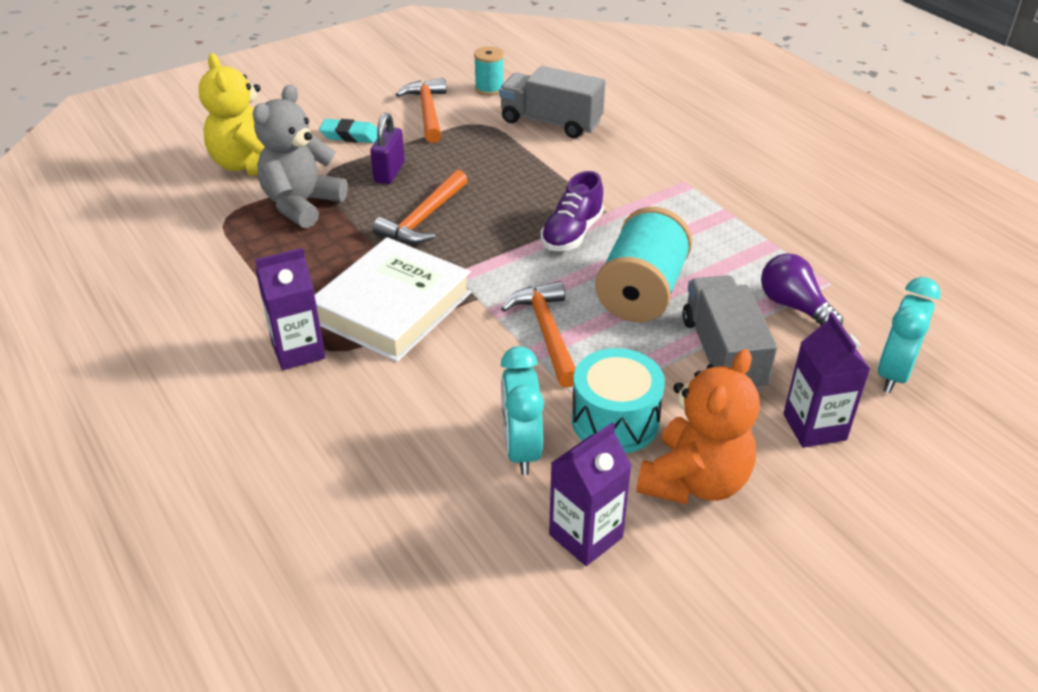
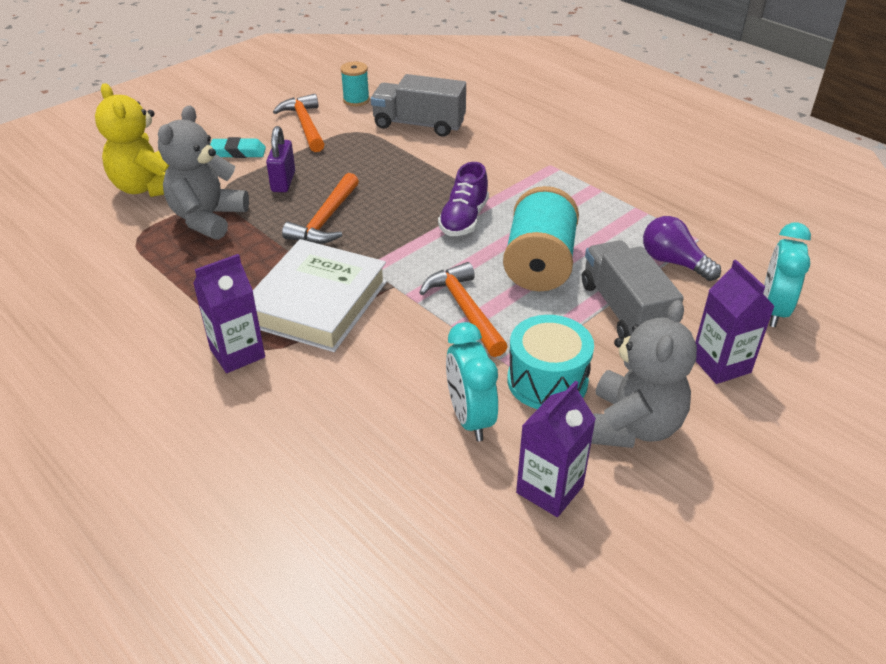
camera: 10 degrees left, 0 degrees up
orange teddy bear [636,349,760,504] -> grey teddy bear [591,300,697,448]

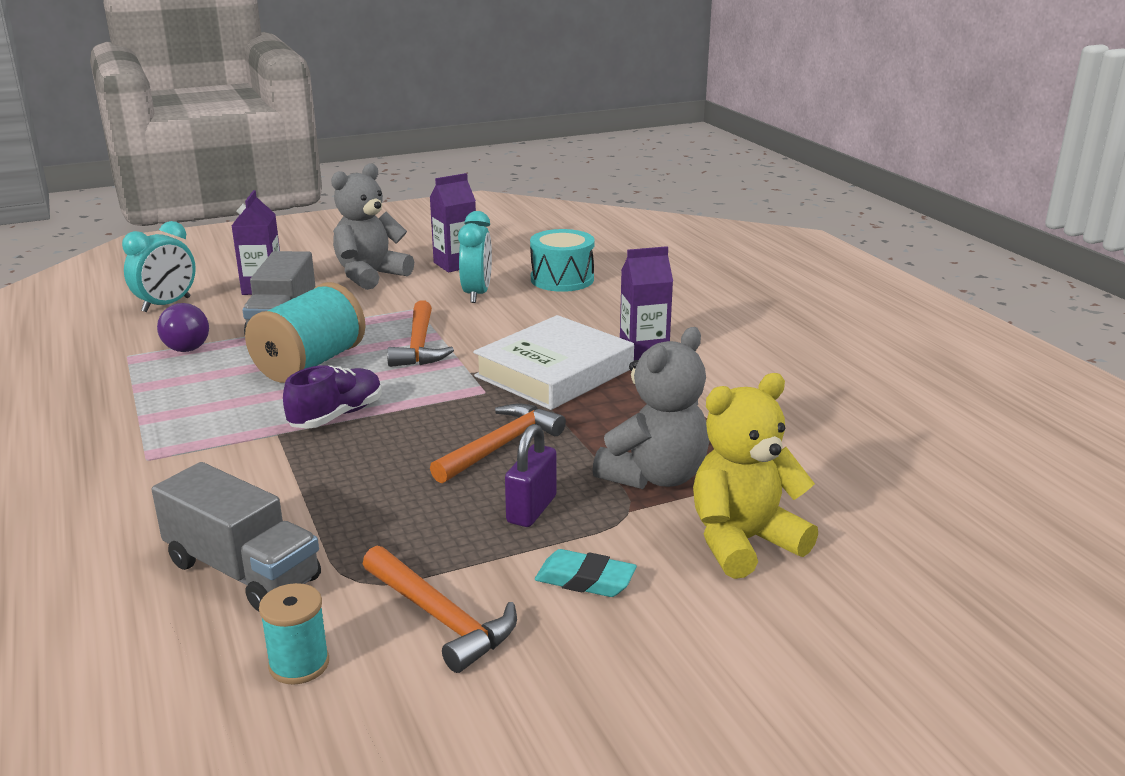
camera: 160 degrees left, 15 degrees down
yellow teddy bear [95,83,169,197] -> yellow teddy bear turned 105 degrees counterclockwise [693,373,818,579]
orange hammer [273,94,324,152] -> orange hammer turned 45 degrees counterclockwise [363,546,517,673]
turquoise drum [507,315,594,409] -> turquoise drum moved to [530,229,594,292]

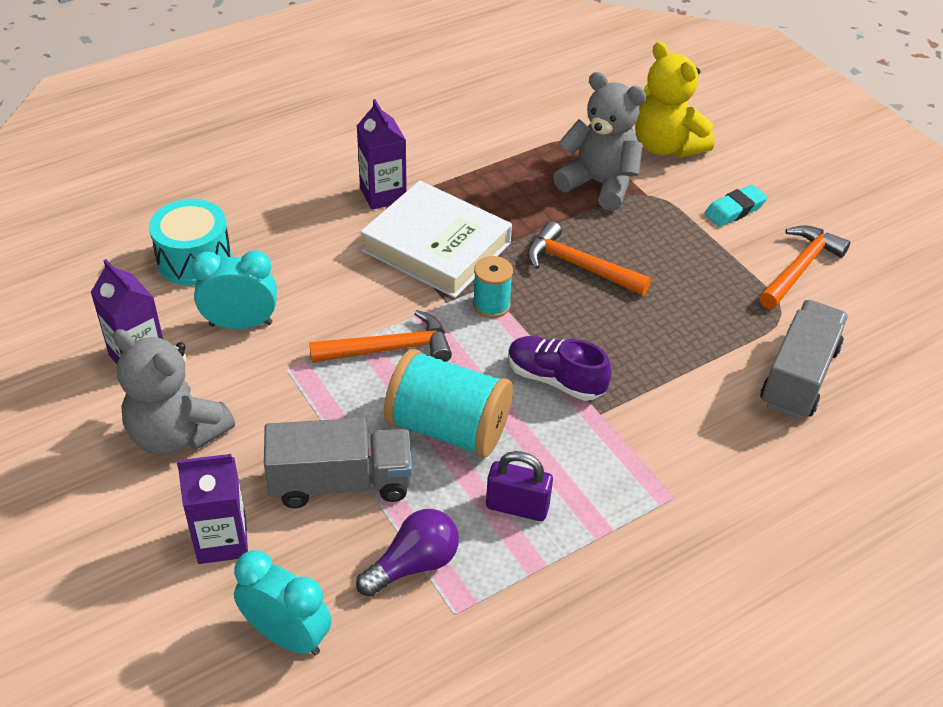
camera: 100 degrees left, 20 degrees up
turquoise spool [259,583,329,685] -> turquoise spool moved to [473,256,513,318]
purple padlock [505,424,557,527] -> purple padlock moved to [486,451,553,521]
turquoise eraser [535,549,637,597] -> turquoise eraser turned 45 degrees clockwise [704,185,768,227]

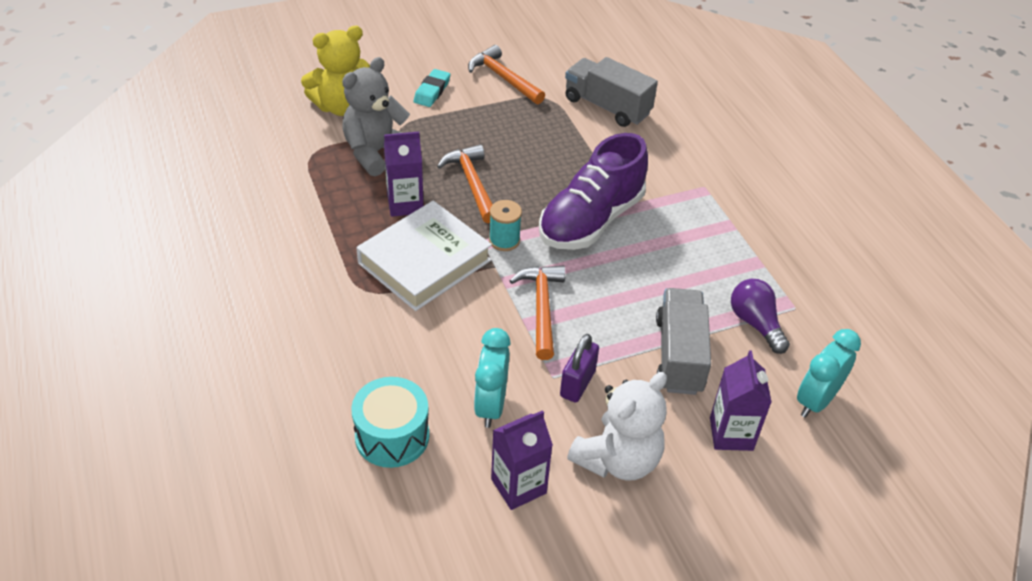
camera: 80 degrees left, 0 degrees up
grey teddy bear [113,329,235,455] -> white teddy bear [567,372,667,481]
purple carton [357,99,407,210] -> purple carton moved to [384,132,424,217]
turquoise spool [384,349,513,458] -> none
purple padlock [486,451,553,521] -> purple padlock moved to [560,334,599,403]
purple shoe [508,336,612,401] -> purple shoe [539,133,648,250], size x1.71
orange hammer [527,221,651,295] -> orange hammer turned 120 degrees clockwise [437,144,493,223]
turquoise eraser [704,185,768,227] -> turquoise eraser turned 45 degrees clockwise [413,69,450,107]

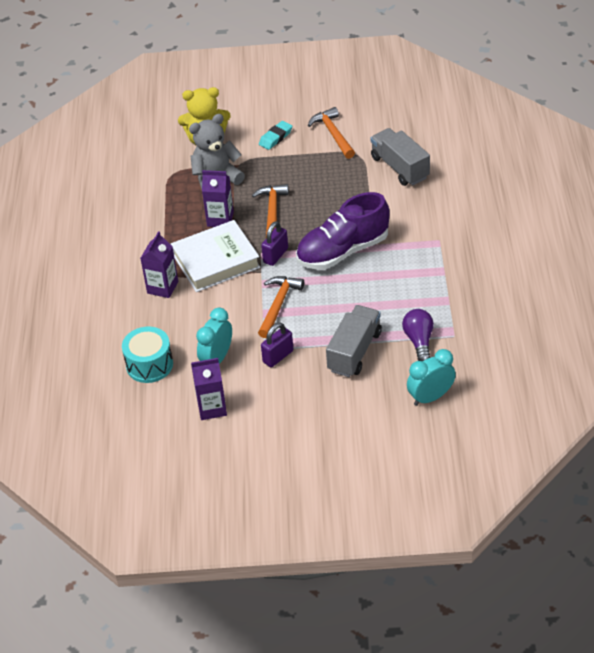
camera: 25 degrees right, 0 degrees up
turquoise spool [489,200,522,251] -> purple padlock [261,221,288,266]
white teddy bear [567,372,667,481] -> none
purple carton [710,350,772,451] -> purple carton moved to [140,231,178,298]

